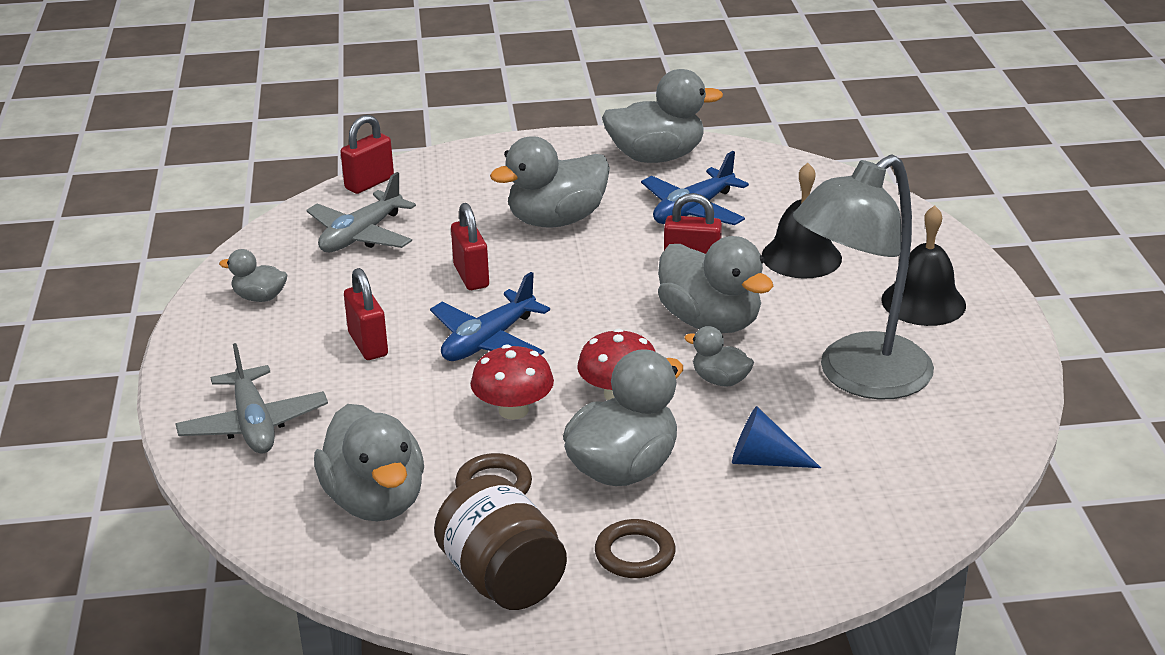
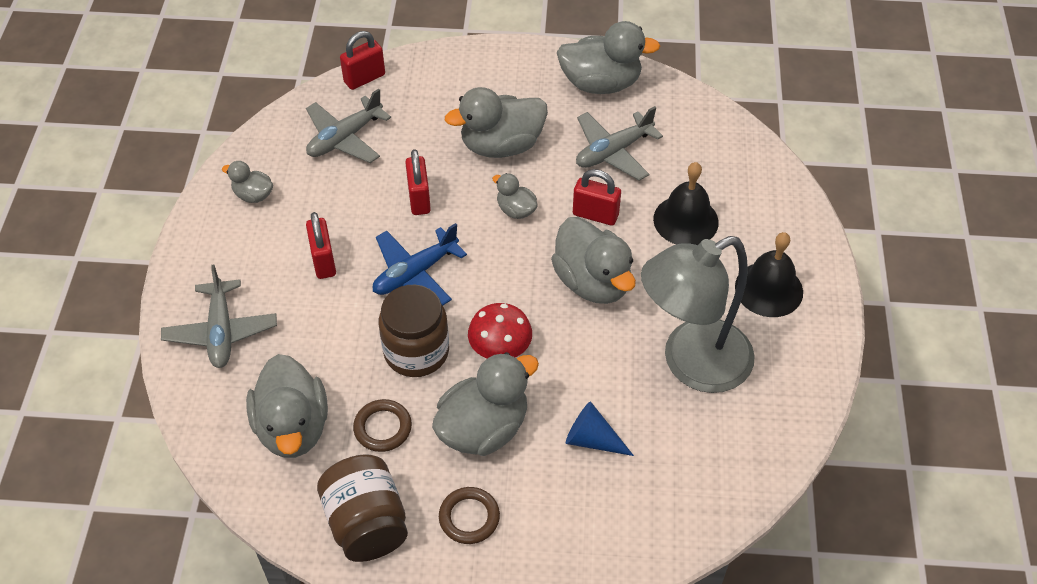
camera: 10 degrees right, 20 degrees up
red mushroom [471,345,554,420] -> brown jar [379,285,449,377]
blue plane [641,151,749,225] -> grey plane [576,106,663,181]
grey duck [684,326,754,387] -> grey duck moved to [492,173,538,219]

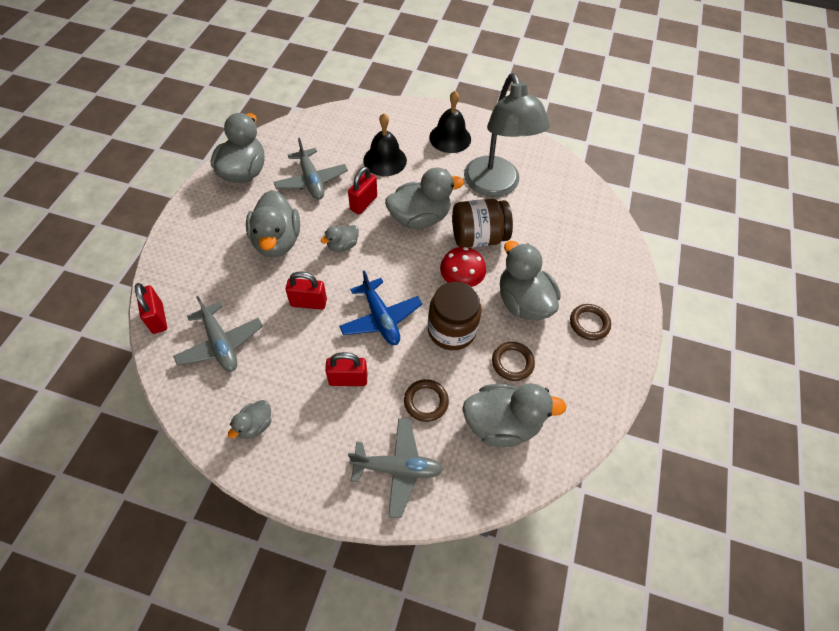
camera: 80 degrees left, 5 degrees up
brown jar [317,454,408,562] -> brown jar moved to [452,199,513,248]
blue cone [566,402,634,456] -> none
none -> brown ring [404,379,449,422]

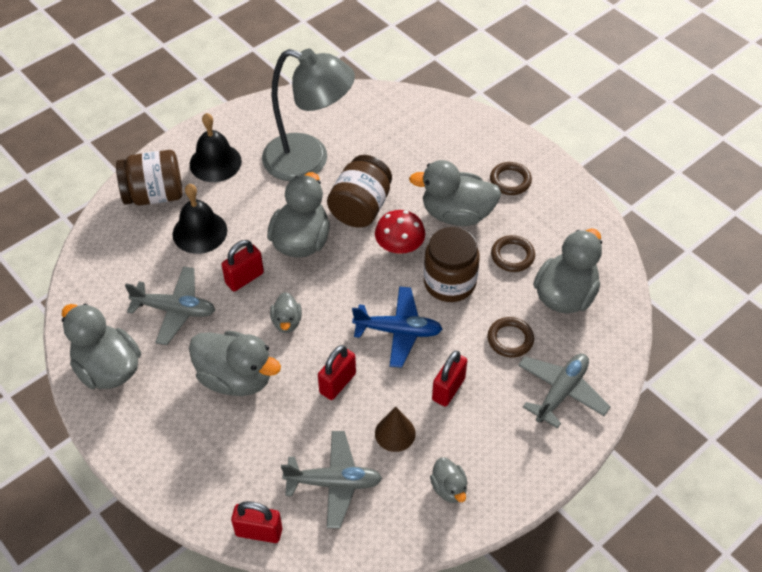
camera: 55 degrees left, 5 degrees down
red padlock [348,167,377,214] -> red padlock turned 75 degrees clockwise [222,240,264,291]
none -> brown jar [116,150,182,206]
none -> brown cone [375,407,416,452]

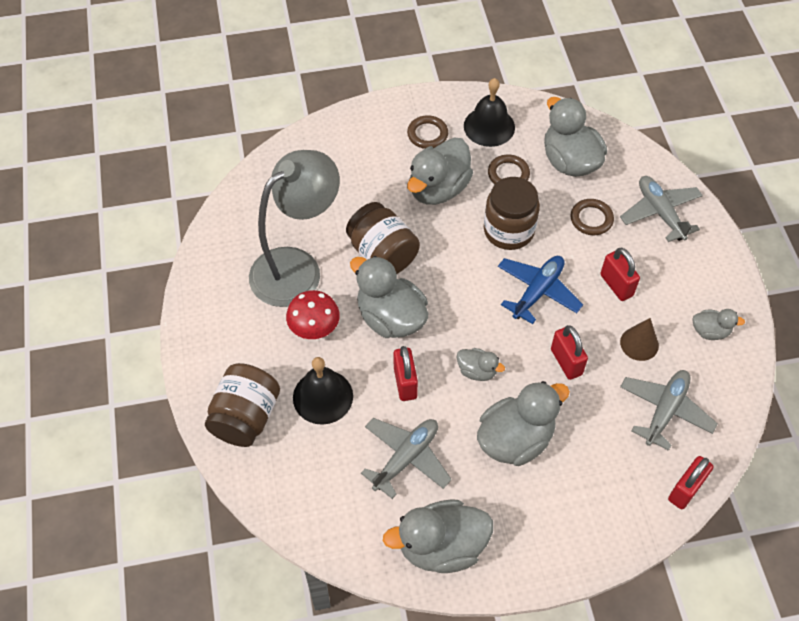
camera: 60 degrees left, 5 degrees up
black bell [190,113,242,182] -> black bell moved to [464,78,515,147]
red mushroom [375,210,425,254] -> red mushroom moved to [286,290,340,339]

